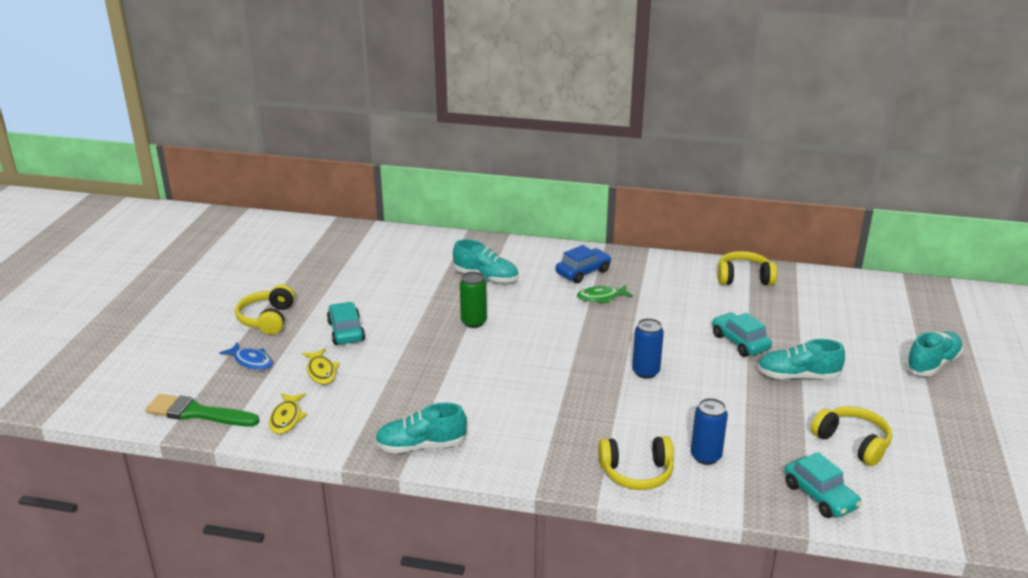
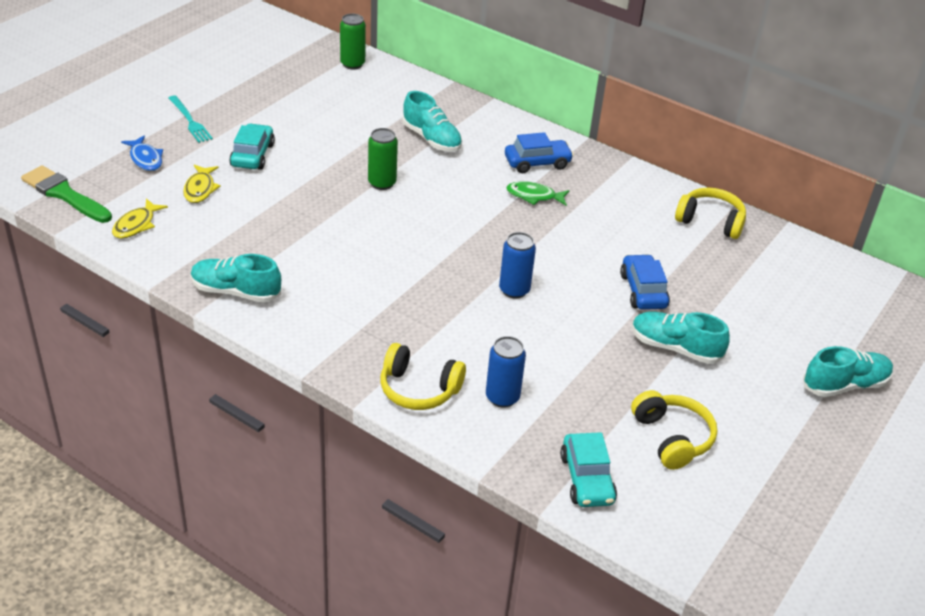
camera: 20 degrees right, 10 degrees up
yellow headphones [235,285,295,335] -> turquoise fork [169,95,213,143]
turquoise car [712,313,772,357] -> blue car [620,254,670,310]
none -> green can [340,14,366,69]

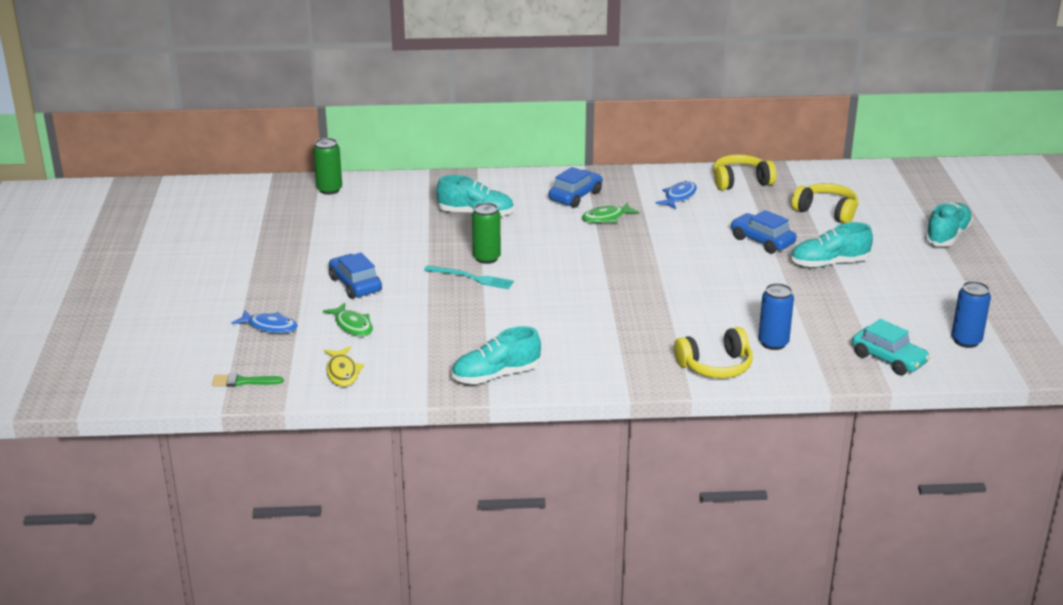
camera: 35 degrees left, 10 degrees down
green brush [21,165,112,223] -> green brush [212,373,284,387], size x0.56
turquoise fork [169,95,213,143] -> turquoise fork moved to [424,265,514,289]
yellow fish [183,165,221,203] -> green fish [323,303,373,336]
turquoise car [229,123,275,170] -> blue car [329,253,382,299]
blue can [499,232,536,299] -> blue can moved to [951,281,991,348]
yellow headphones [631,390,717,470] -> yellow headphones moved to [792,183,858,223]
none -> blue fish [655,181,697,209]

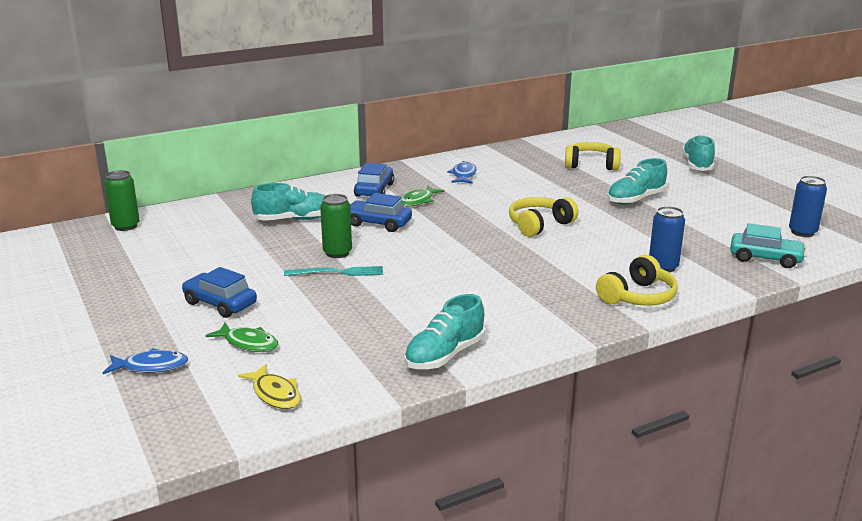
camera: 25 degrees left, 5 degrees down
green brush [212,373,284,387] -> none
yellow headphones [713,154,776,190] -> yellow headphones moved to [509,197,578,237]
blue car [731,210,796,254] -> blue car moved to [350,193,412,232]

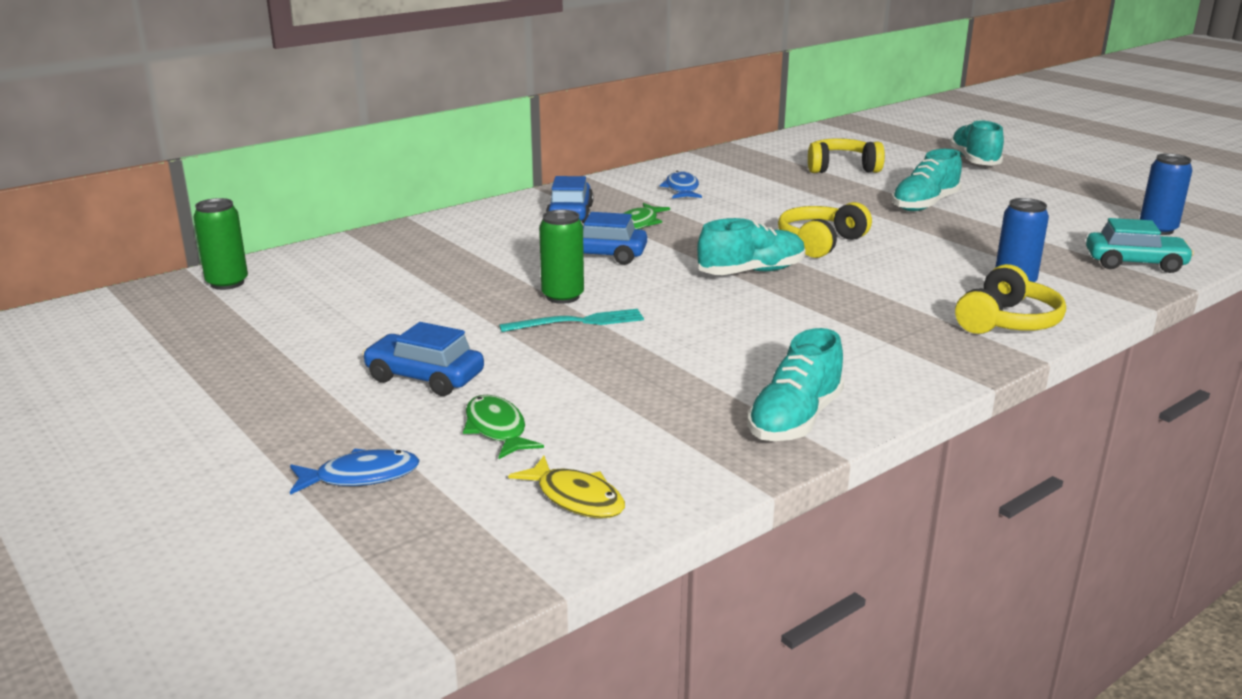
camera: 10 degrees left, 0 degrees up
green fish [205,322,279,352] -> green fish turned 135 degrees counterclockwise [463,395,544,459]
turquoise shoe [251,183,326,221] -> turquoise shoe moved to [697,218,805,275]

